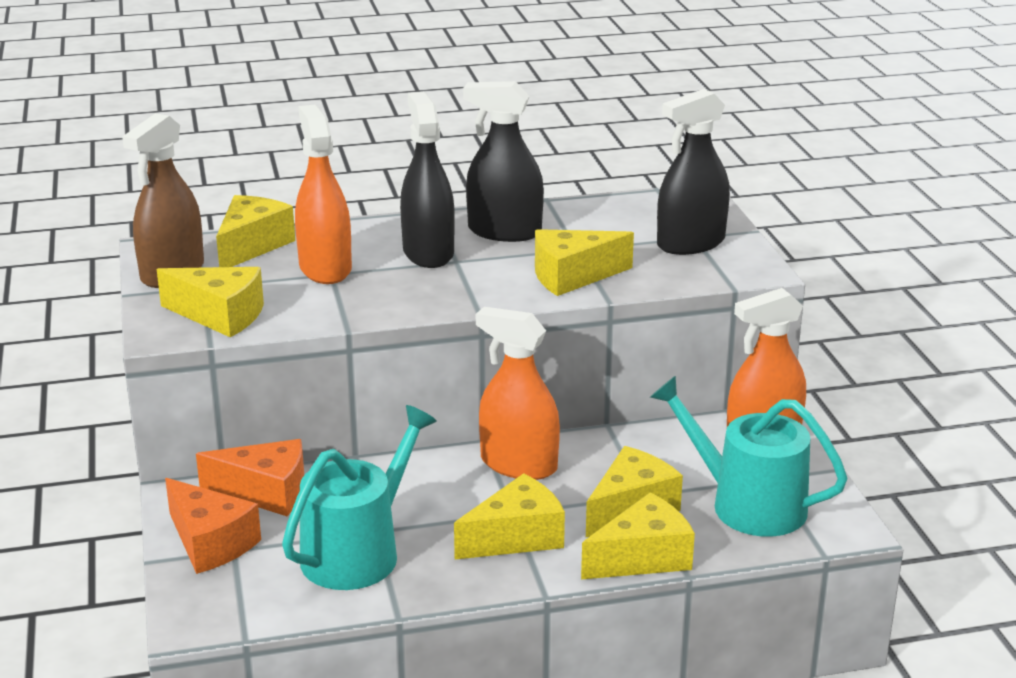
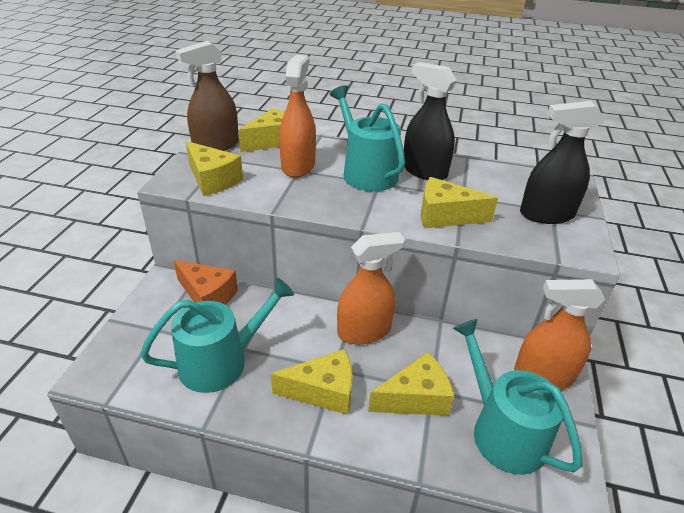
camera: 25 degrees right, 10 degrees up
orange cheese [165,478,261,574] -> none
black spray bottle [400,92,455,268] -> turquoise watering can [330,85,405,192]
orange spray bottle [476,307,560,480] -> orange spray bottle turned 105 degrees clockwise [337,232,405,345]
yellow cheese [581,493,695,579] -> none

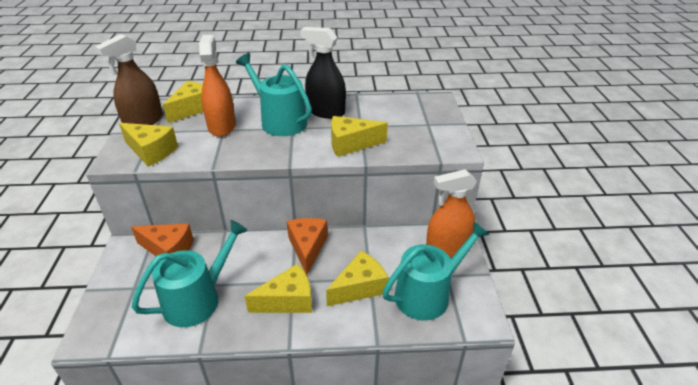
camera: 15 degrees left, 0 degrees up
orange spray bottle [337,232,405,345] -> orange cheese [287,218,328,275]
turquoise watering can [453,319,582,475] -> turquoise watering can turned 105 degrees clockwise [383,222,490,320]
black spray bottle [520,101,604,224] -> none

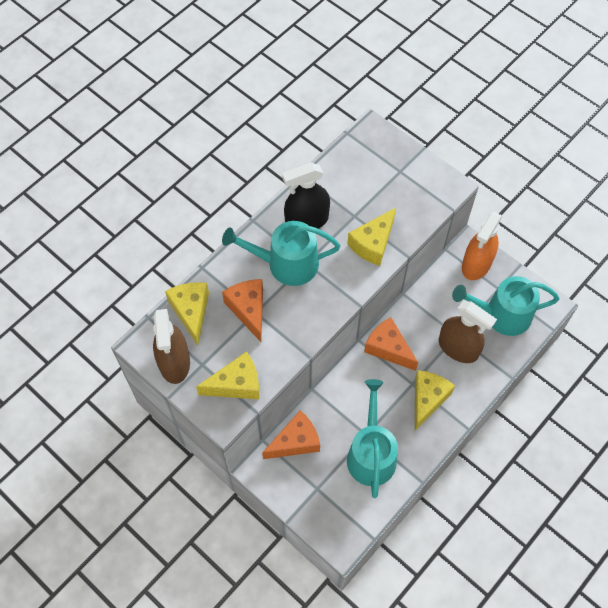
camera: 45 degrees left, 25 degrees up
orange spray bottle [199,35,236,137] -> orange cheese [222,279,263,342]
yellow cheese [326,251,388,306] -> brown spray bottle [439,301,497,363]
turquoise watering can [383,222,490,320] -> turquoise watering can turned 105 degrees counterclockwise [452,276,559,336]

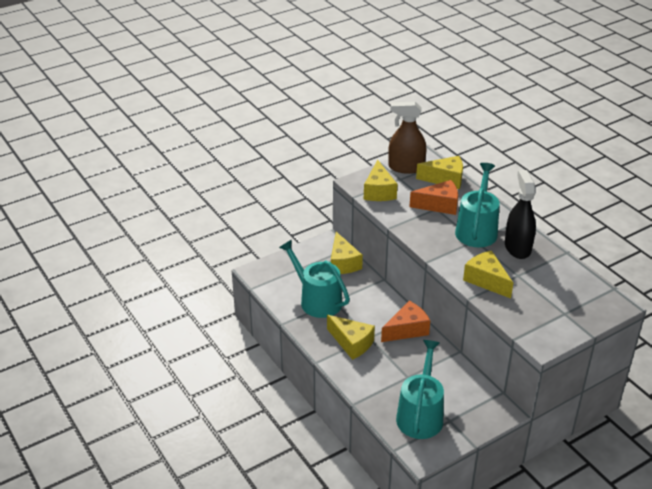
camera: 105 degrees right, 25 degrees down
orange cheese [262,410,320,459] -> yellow cheese [331,232,363,274]
turquoise watering can [347,379,398,498] -> turquoise watering can turned 150 degrees counterclockwise [279,240,350,318]
brown spray bottle [439,301,497,363] -> none
orange spray bottle [462,212,502,280] -> none

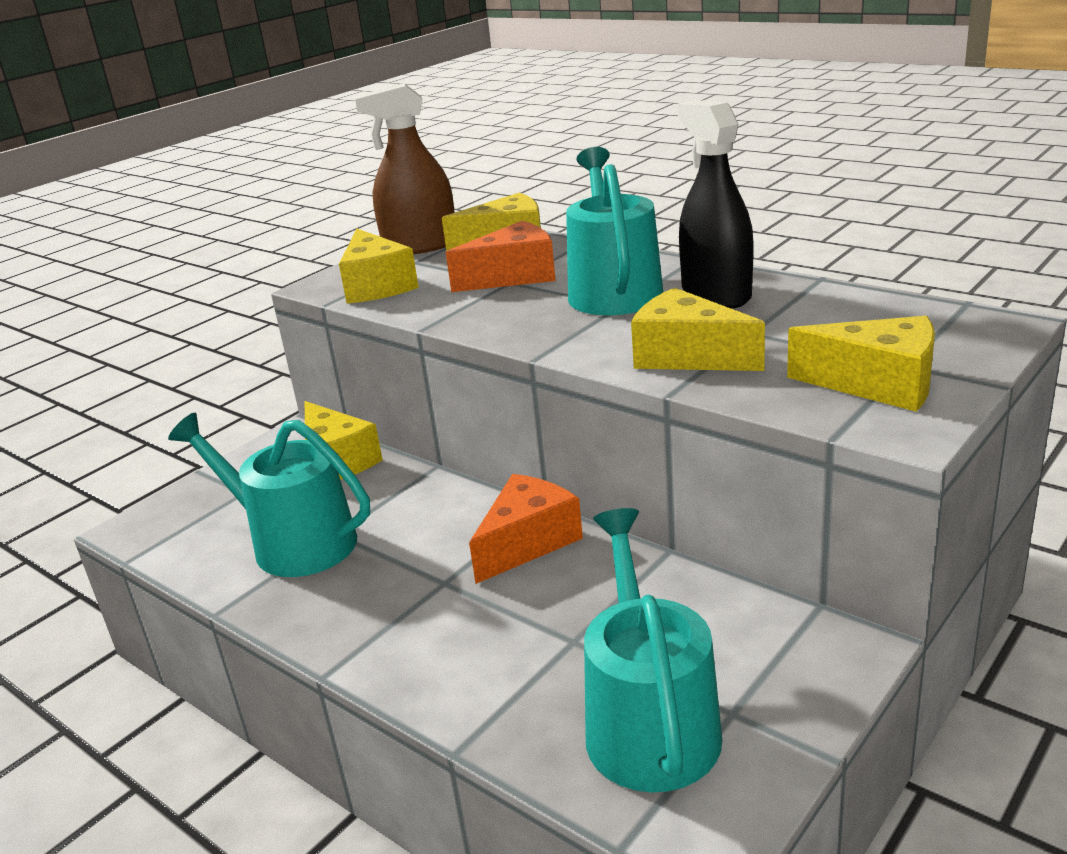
camera: 15 degrees left, 10 degrees down
yellow cheese [327,315,375,360] -> yellow cheese moved to [787,316,935,412]

